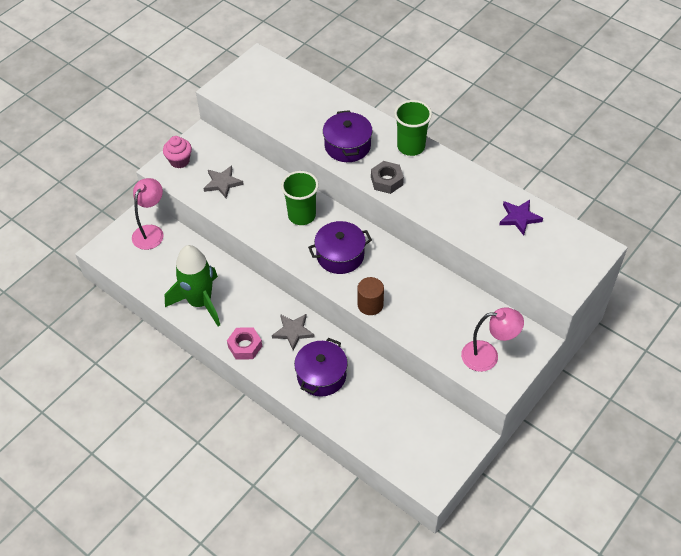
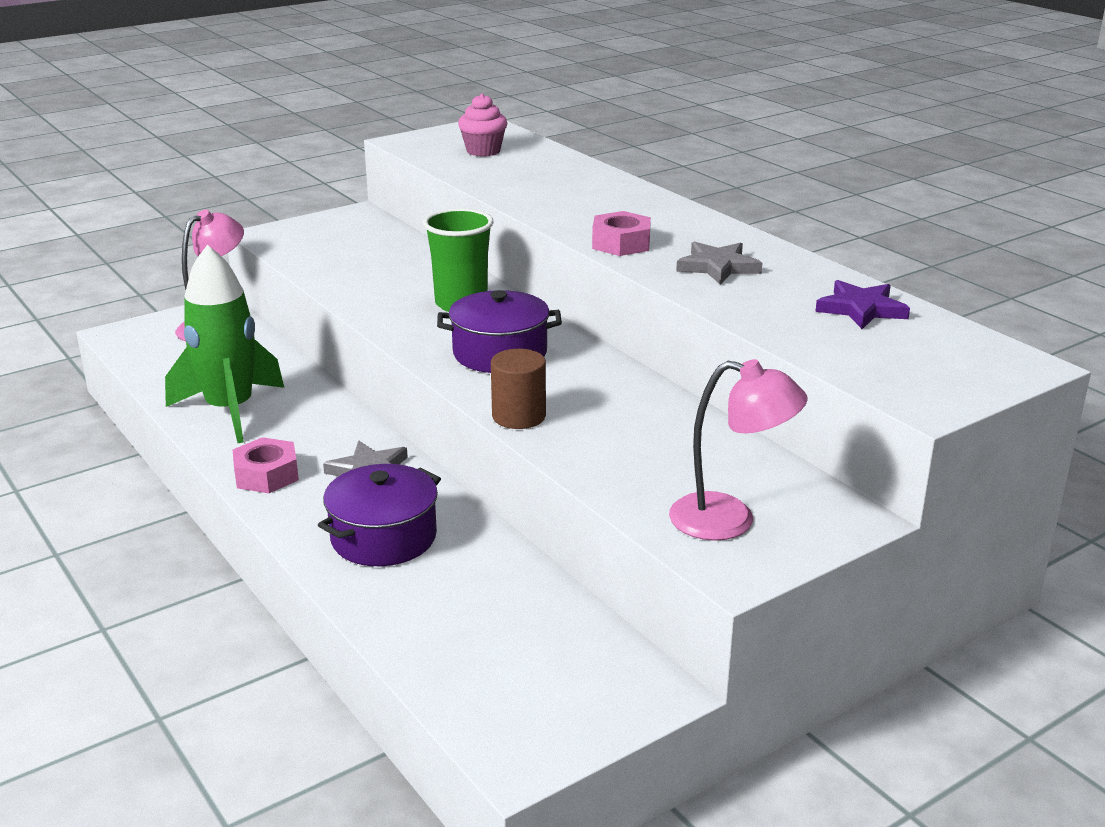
camera: 15 degrees right, 25 degrees down
pink cupcake [163,136,192,168] -> pink cupcake moved to [458,93,507,156]
grey star [203,166,244,198] -> grey star moved to [676,242,762,285]
purple pot [323,110,373,162] -> none
grey nut [371,161,404,194] -> pink nut [592,211,651,256]
green cup [394,100,432,156] -> none

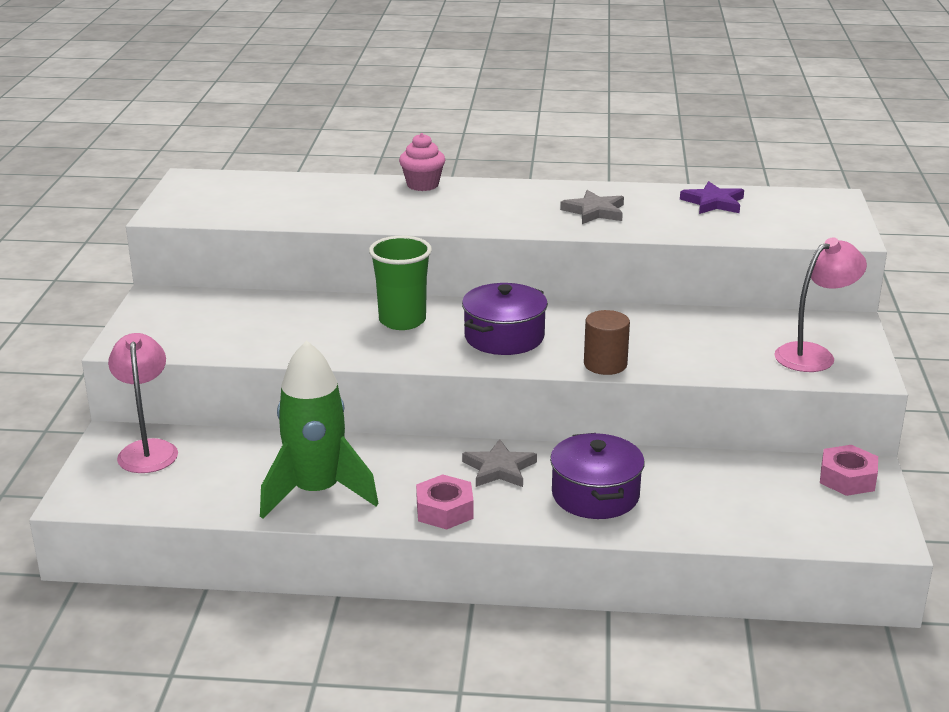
camera: 50 degrees left, 0 degrees up
pink cupcake [458,93,507,156] -> pink cupcake moved to [399,133,445,191]
pink nut [592,211,651,256] -> pink nut moved to [820,445,878,496]

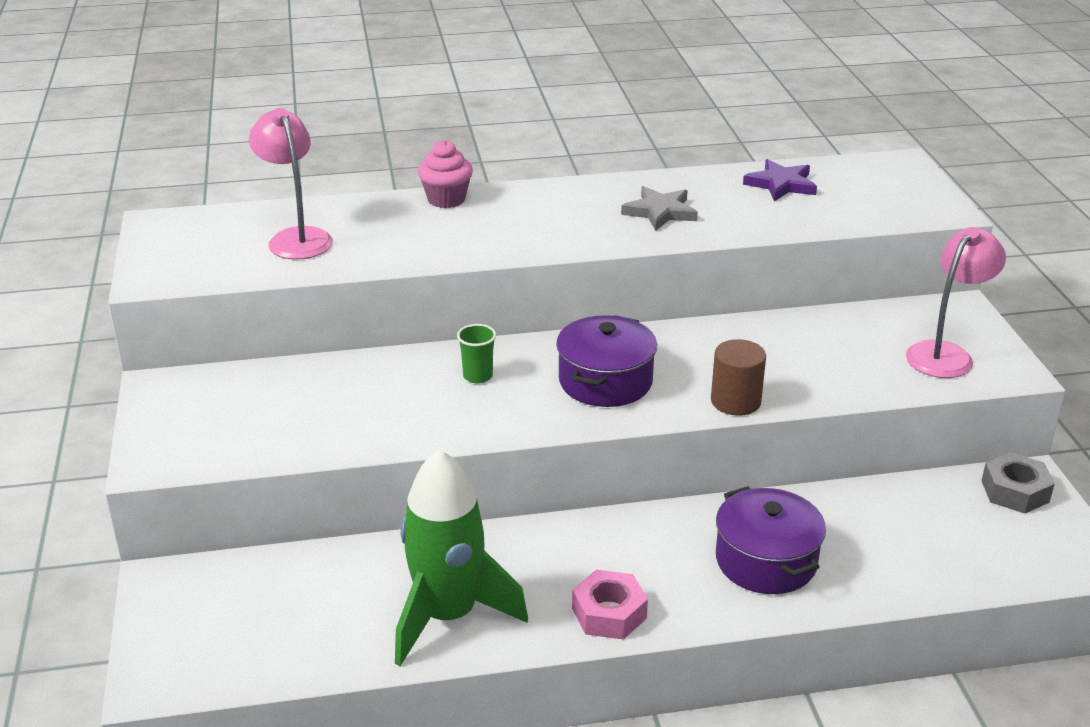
camera: 15 degrees left, 5 degrees up
pink lamp [108,333,178,473] -> pink lamp moved to [249,108,333,260]
green cup [369,236,432,330] -> green cup [457,324,496,383], size x0.53
grey star [462,439,537,487] -> none
pink nut [820,445,878,496] -> grey nut [982,452,1054,514]

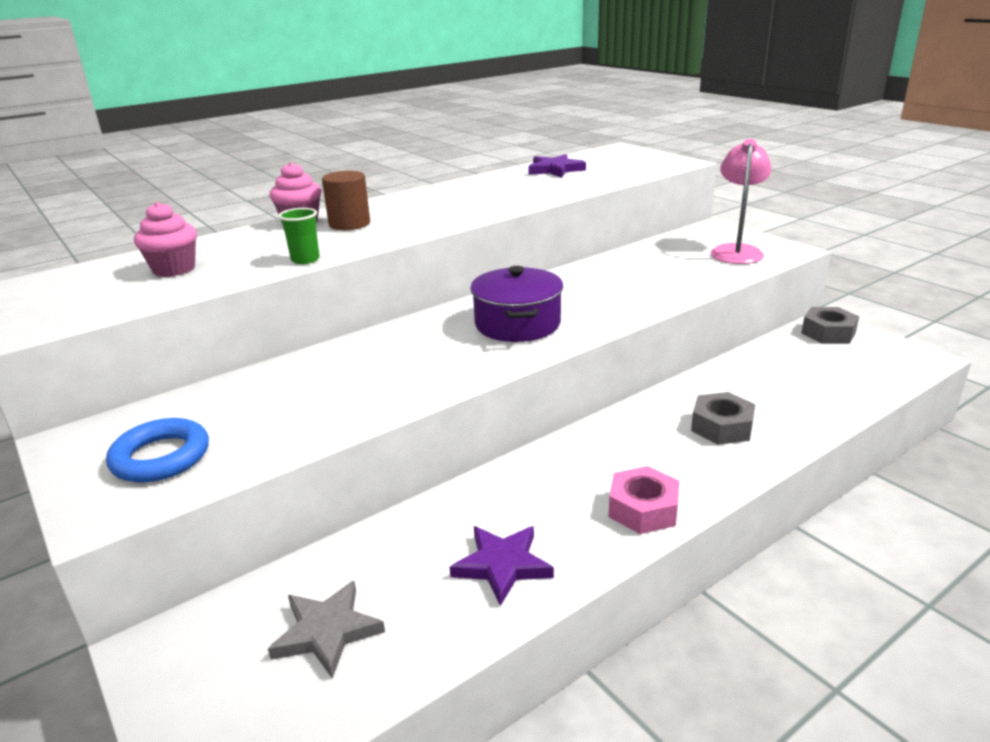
camera: 25 degrees left, 5 degrees down
pink lamp [249,108,333,260] -> pink cupcake [134,202,197,277]
green rocket [395,449,528,666] -> purple star [450,526,554,606]
green cup [457,324,496,383] -> green cup moved to [278,208,320,264]
grey star [621,186,698,231] -> grey star moved to [268,580,385,679]
brown cylinder [711,339,766,416] -> brown cylinder moved to [322,171,370,230]
purple pot [716,486,826,594] -> grey nut [691,392,756,445]
none -> blue ring [106,418,209,482]

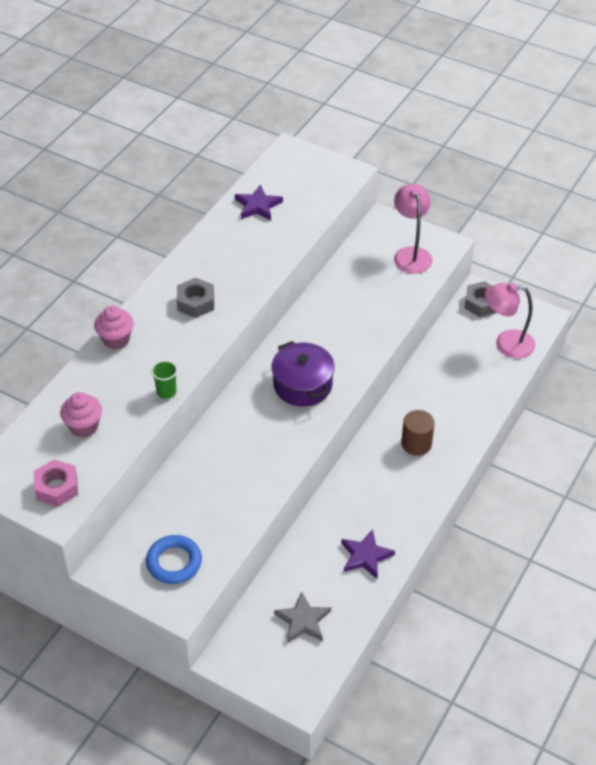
camera: 25 degrees left, 20 degrees up
brown cylinder [322,171,370,230] -> brown cylinder moved to [401,410,435,456]
pink nut [608,466,679,534] -> pink nut moved to [34,459,78,507]
grey nut [691,392,756,445] -> grey nut moved to [177,278,214,318]
none -> pink lamp [485,283,535,358]

